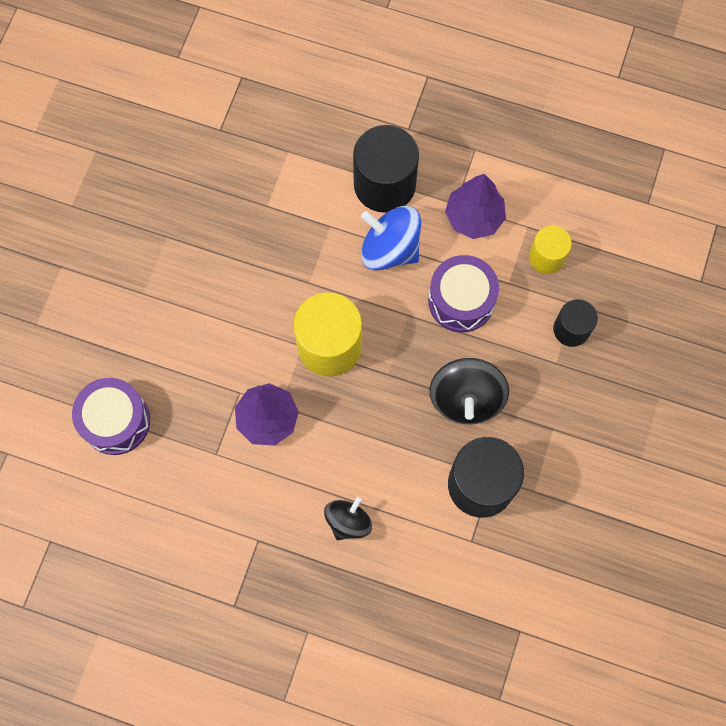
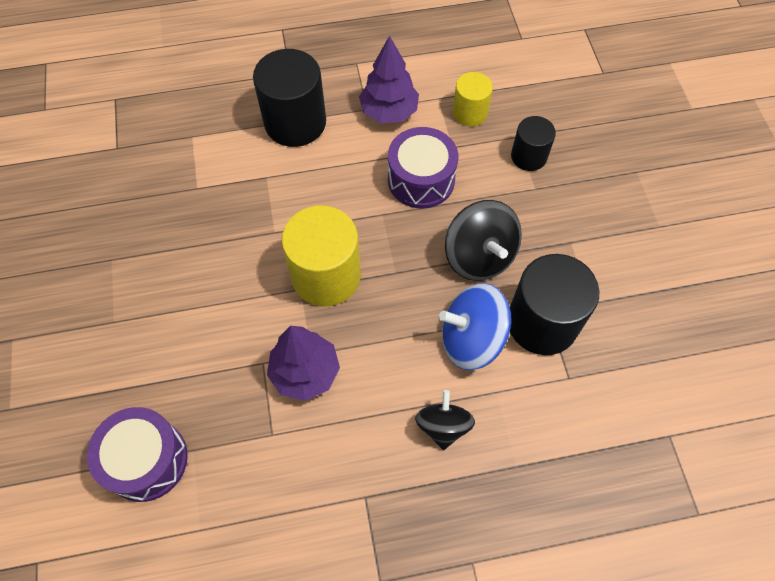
camera: 30 degrees left, 10 degrees down
blue spinning top [361,206,421,271] -> blue spinning top moved to [439,283,511,370]

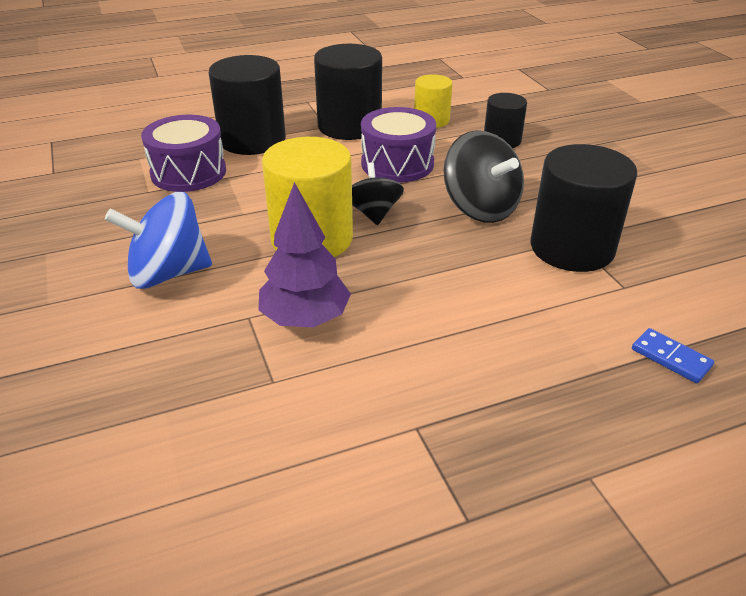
camera: 10 degrees left, 25 degrees down
purple drum [87,407,188,502] -> purple drum moved to [141,115,226,192]
purple tree [359,35,419,123] -> black cylinder [314,44,382,140]
black spinning top [415,390,475,450] -> black spinning top moved to [352,162,404,225]
blue spinning top [439,283,511,370] -> blue spinning top moved to [105,192,212,289]
none -> blue domino [632,328,714,383]

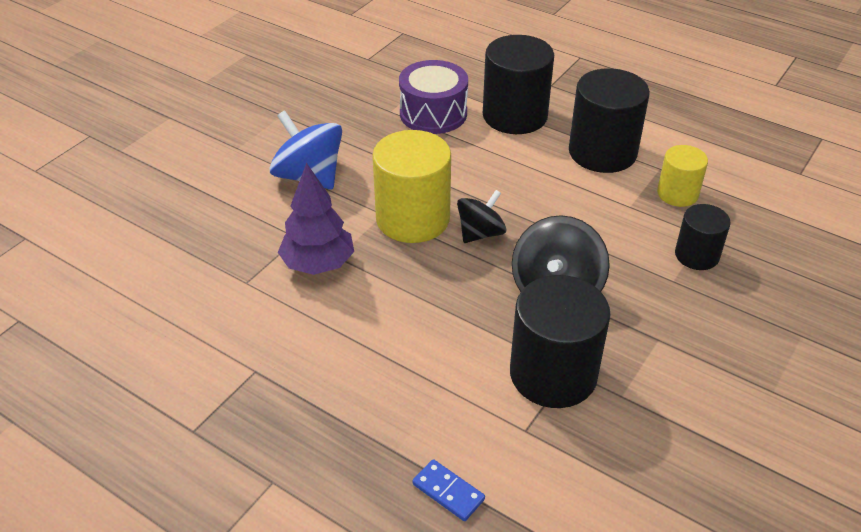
camera: 55 degrees right, 5 degrees up
purple drum [361,107,436,183] -> none
blue domino [632,328,714,383] -> blue domino turned 60 degrees counterclockwise [412,459,485,521]

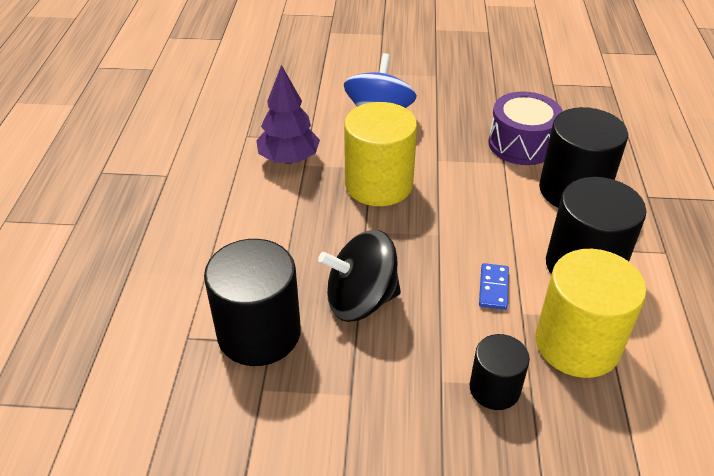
camera: 60 degrees right, 0 degrees up
blue domino [412,459,485,521] -> blue domino moved to [479,263,509,310]
black spinning top [457,190,506,243] -> none
yellow cylinder [657,145,708,207] -> yellow cylinder [536,249,647,378], size x1.75

